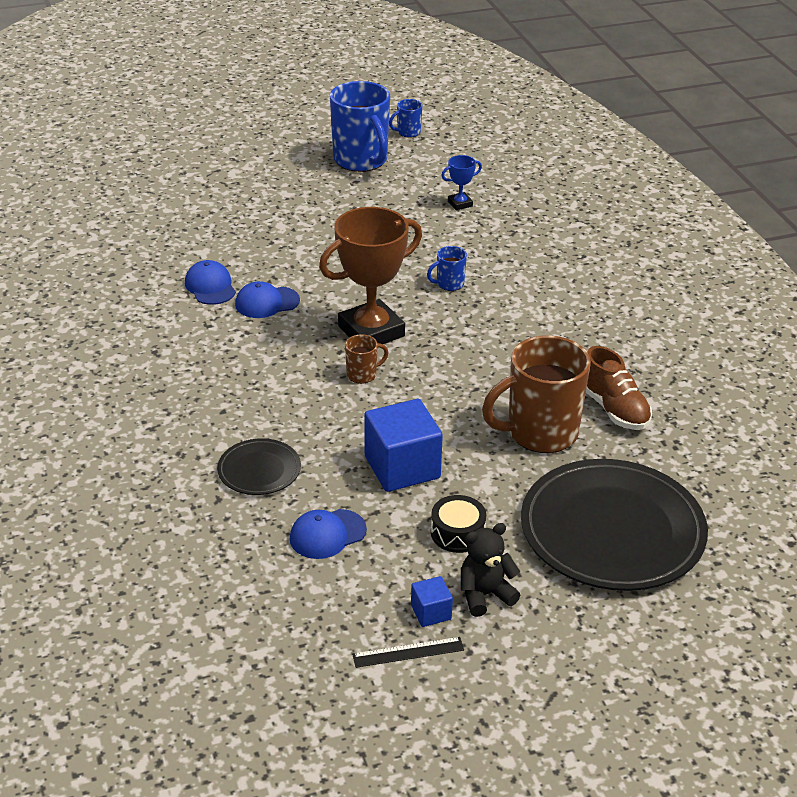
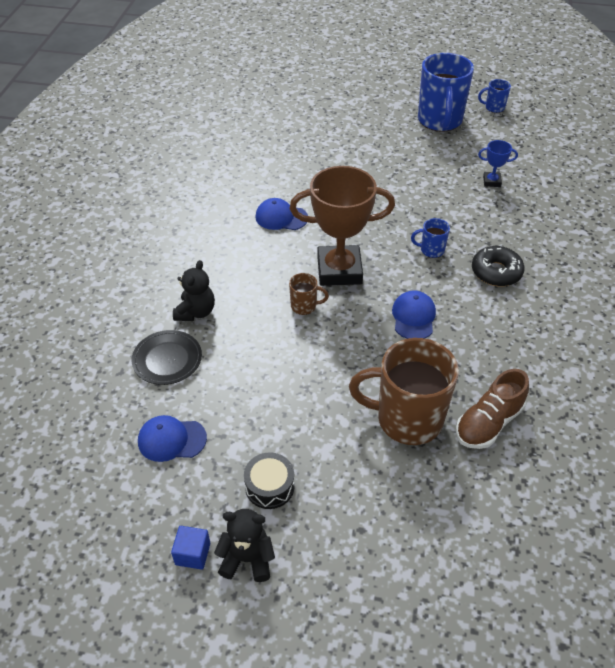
camera: 30 degrees right, 10 degrees up
blue cap [185,260,236,305] -> blue cap moved to [392,291,436,339]
black ruler [352,637,464,668] -> none
blue cube [365,399,443,492] -> none
black plate [521,459,708,591] -> none
brown shoe [586,346,652,430] -> brown shoe turned 45 degrees clockwise [456,369,529,449]
none -> black teddy bear [173,260,215,321]
none -> black donut [472,246,525,286]

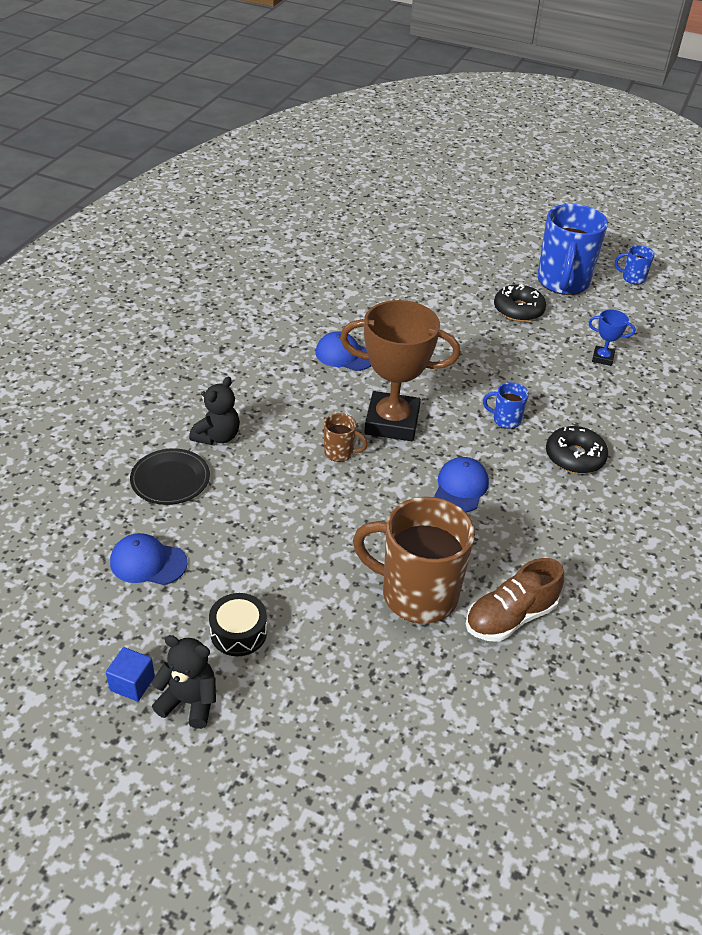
camera: 10 degrees right, 5 degrees down
none -> black donut [494,284,546,322]

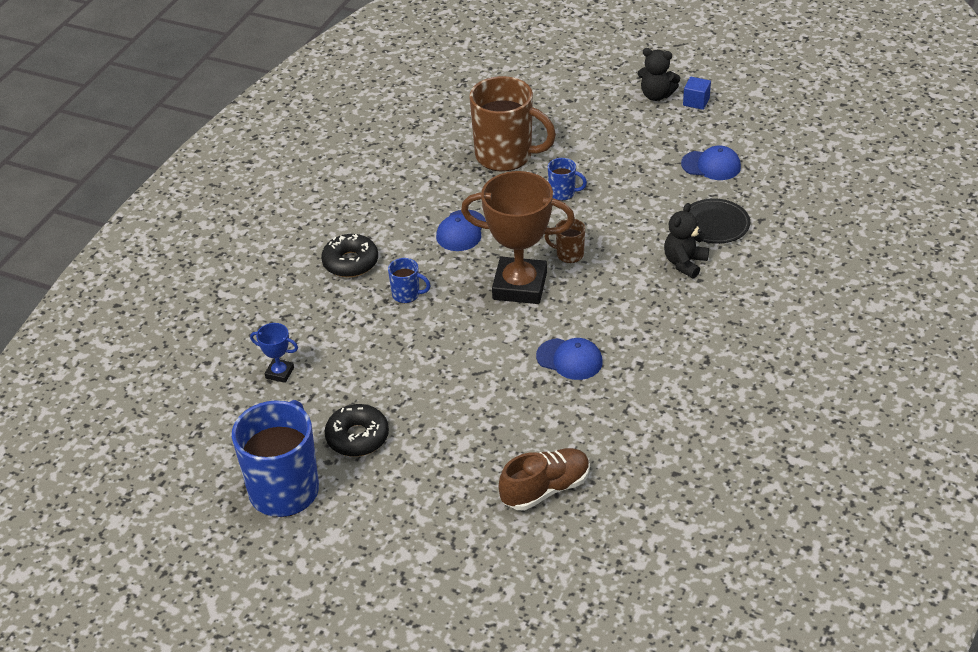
camera: 175 degrees left, 0 degrees up
black drum [209,593,267,656] -> none
brown shoe [466,558,564,642] -> brown shoe moved to [499,448,590,511]
blue mug [615,245,655,285] -> blue mug moved to [548,158,587,201]

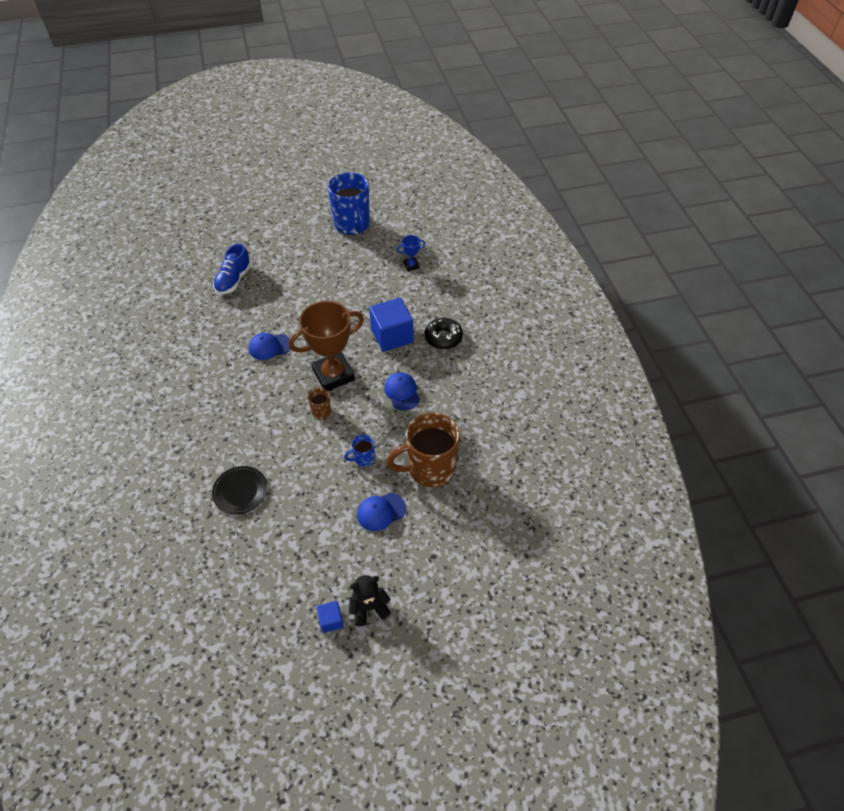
camera: 140 degrees right, 10 degrees up
black donut [325,404,389,457] -> none
blue mug [388,258,431,303] -> blue cube [369,298,414,352]
brown shoe [499,448,590,511] -> blue shoe [213,243,251,294]
brown mug [545,219,585,263] -> brown mug turned 90 degrees clockwise [308,388,331,421]
black teddy bear [664,203,709,278] -> none
blue cap [681,146,741,180] -> blue cap moved to [357,493,406,531]

